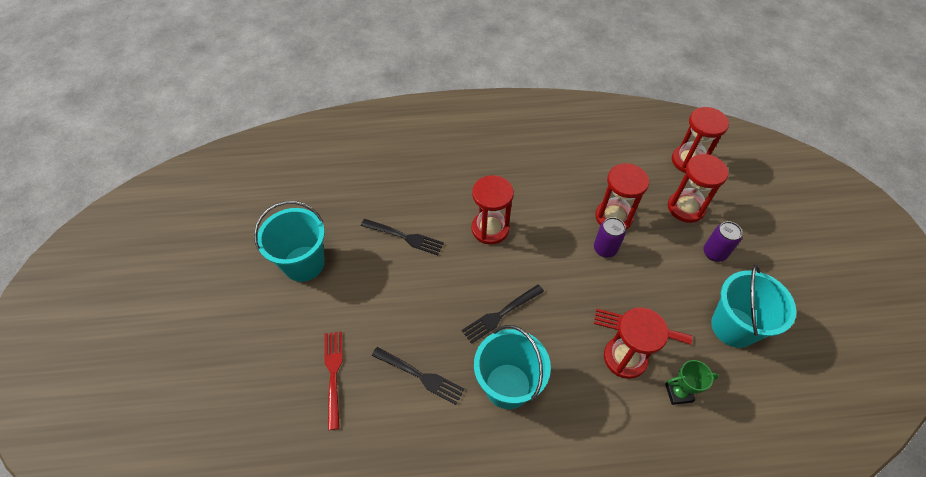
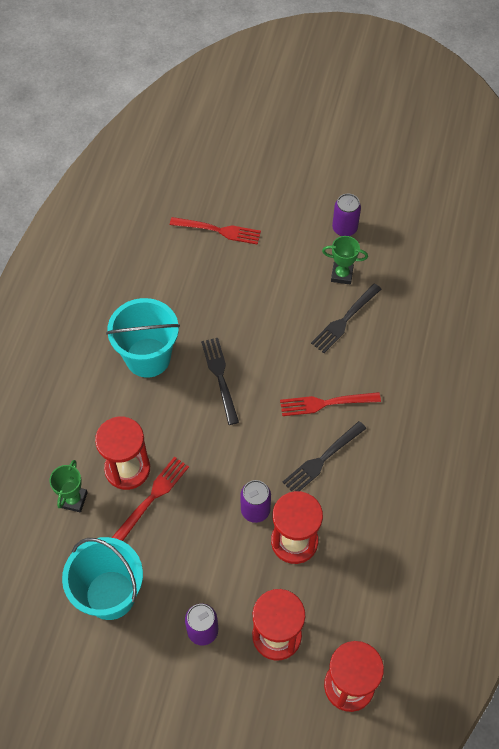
camera: 110 degrees right, 5 degrees up
turquoise bucket [254,201,325,282] -> purple can [332,194,361,236]
black fork [372,347,465,405] -> black fork moved to [283,421,367,491]
red hourglass [472,175,514,245] -> red fork [280,392,381,416]
none -> green trophy [322,236,368,284]

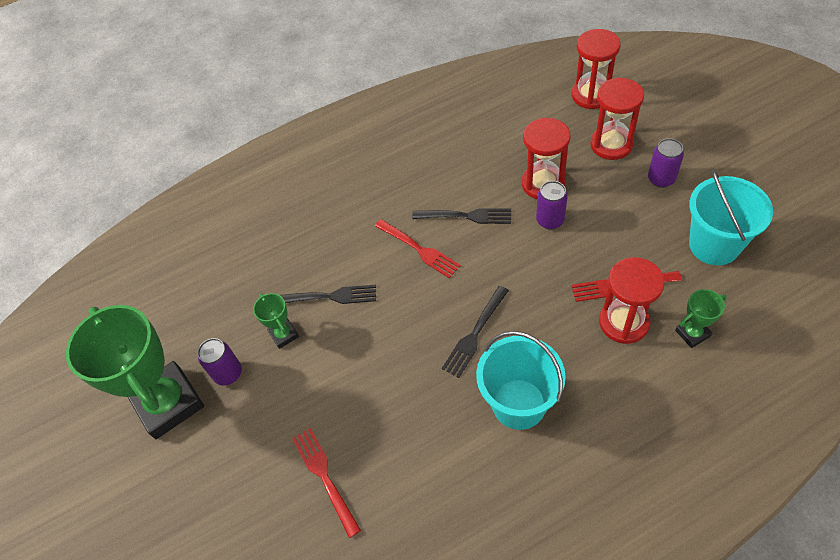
camera: 125 degrees left, 5 degrees down
none -> green trophy [66,305,204,439]

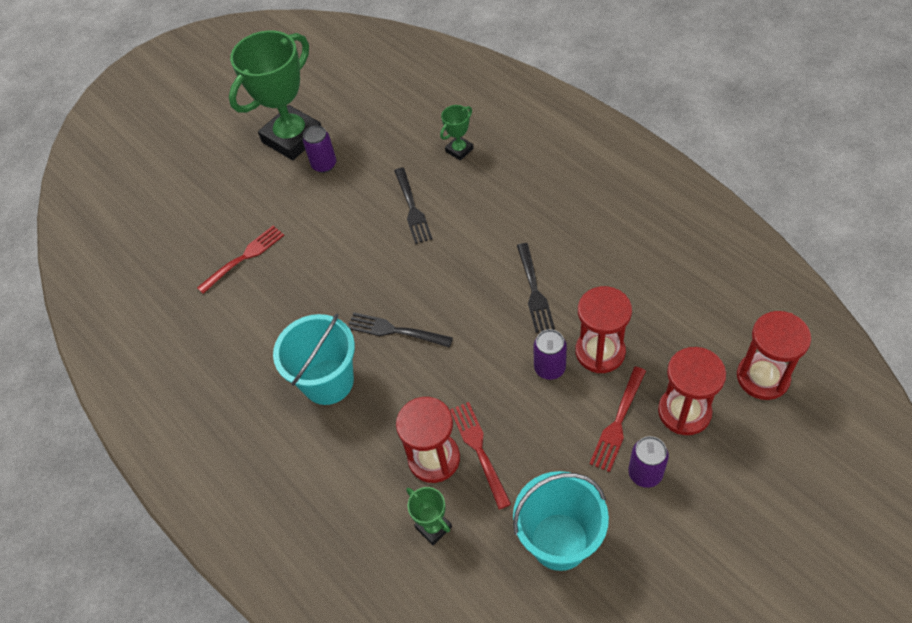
camera: 75 degrees right, 0 degrees up
green trophy [253,293,299,349] -> green trophy moved to [440,105,474,161]
red fork [375,219,461,278] -> red fork moved to [590,366,646,472]

